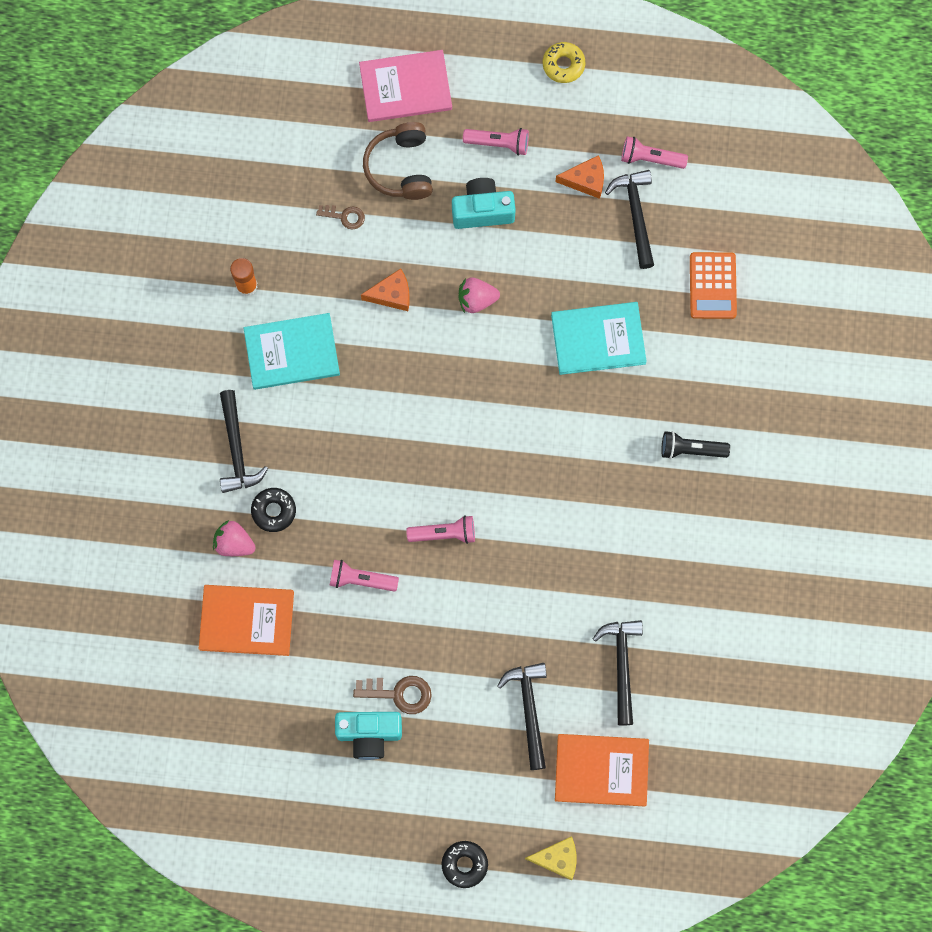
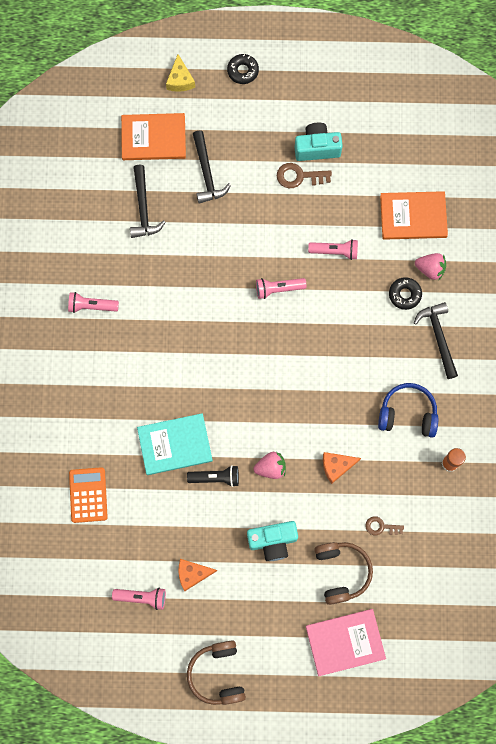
camera: 175 degrees right, 0 degrees up
turquoise book [243,313,340,390] -> blue headphones [378,383,438,438]
pink flashlight [463,128,529,155] -> pink flashlight moved to [68,292,119,313]
yellow cheese [525,836,577,880] -> yellow cheese turned 90 degrees counterclockwise [166,54,195,92]
yellow donut [543,42,585,83] -> brown headphones [187,640,246,705]
black hammer [605,170,654,269] -> none
black flashlight [661,431,730,459] -> black flashlight moved to [187,465,239,487]

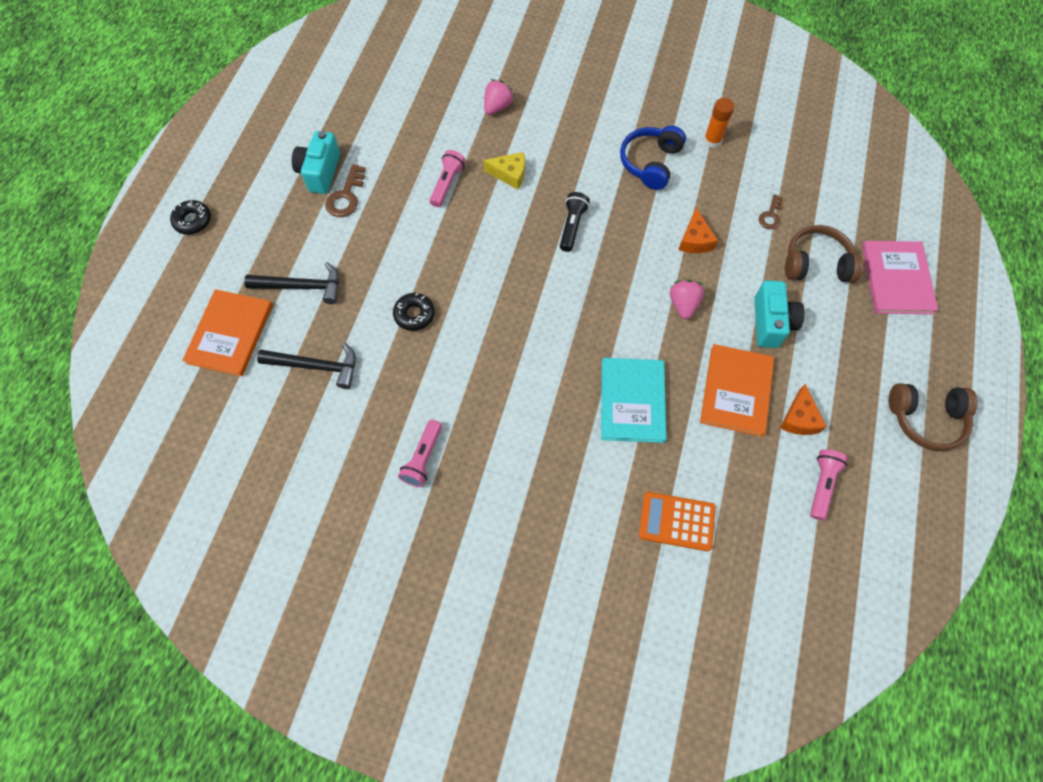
camera: 75 degrees left, 10 degrees down
yellow cheese [166,54,195,92] -> yellow cheese moved to [483,152,525,190]
black flashlight [187,465,239,487] -> black flashlight moved to [560,192,590,252]
pink flashlight [256,278,307,299] -> none
orange book [380,191,448,240] -> orange book moved to [700,344,774,437]
black donut [389,277,422,310] -> black donut moved to [393,293,434,331]
black hammer [414,302,458,379] -> none

